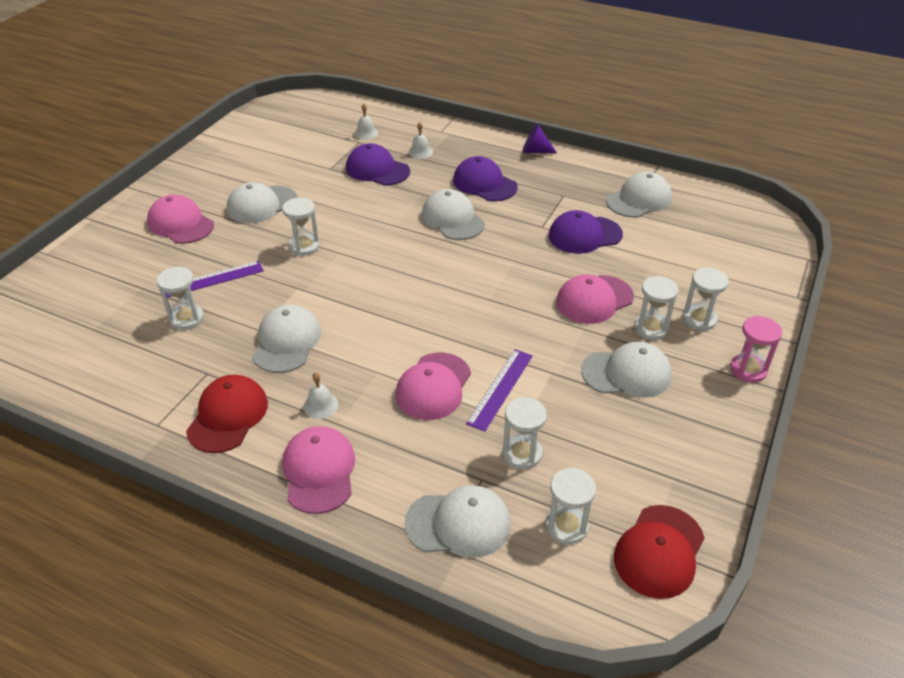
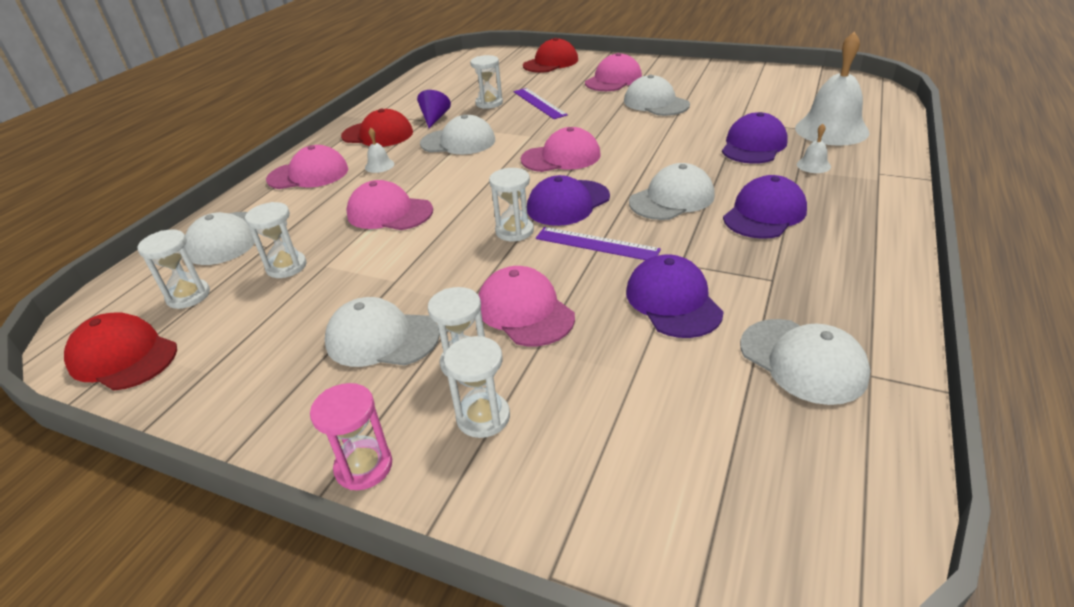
camera: 90 degrees right, 5 degrees down
white hourglass [282,198,320,256] -> white hourglass moved to [489,168,534,241]
white bell [354,104,378,140] -> white bell [795,32,870,146], size x2.34
purple ruler [466,349,533,432] -> purple ruler moved to [536,227,661,260]
purple cone [522,124,557,153] -> purple cone moved to [417,90,451,128]
white cap [581,342,672,398] -> white cap turned 105 degrees clockwise [325,297,440,367]
none -> pink cap [521,127,601,172]
none -> red cap [523,38,578,73]
none -> purple cap [527,175,610,226]

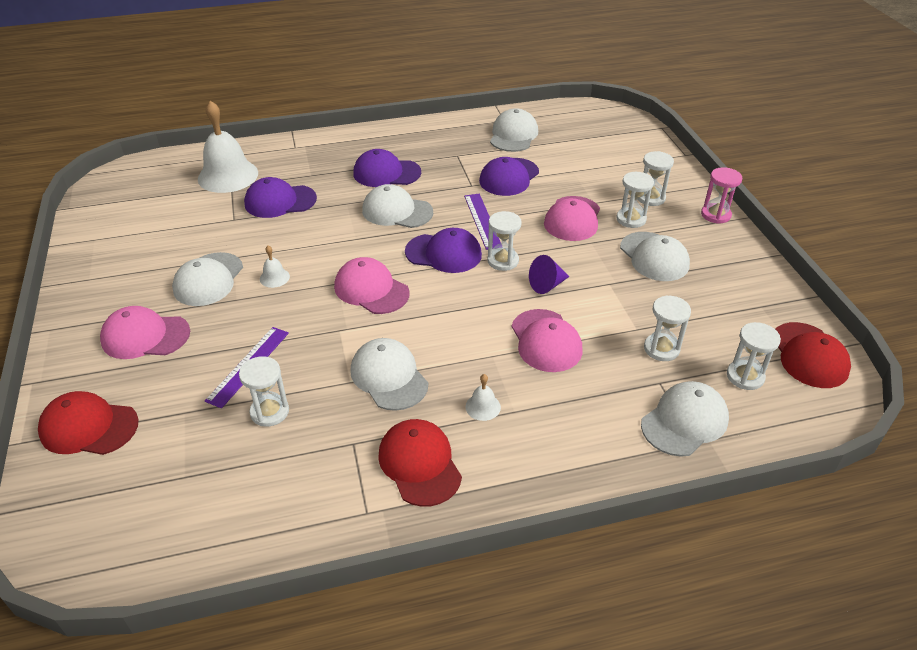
camera: 130 degrees left, 5 degrees up
pink cap [266,145,348,189] -> none
purple cone [417,90,451,128] -> purple cone moved to [529,255,570,294]
white bell [797,124,831,173] -> white bell moved to [260,246,290,288]

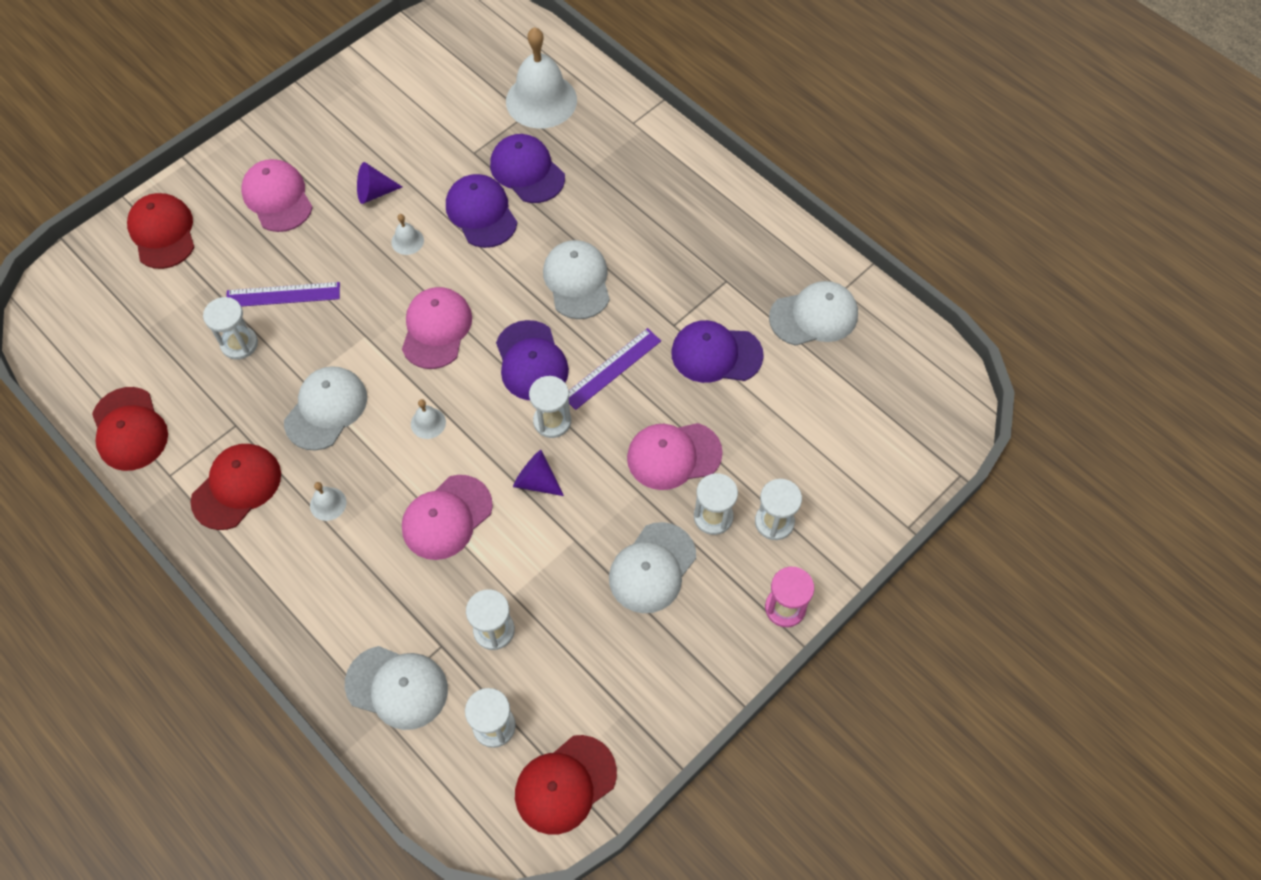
camera: 60 degrees right, 20 degrees up
white cap [172,252,243,306] -> purple cone [357,162,402,204]
purple cap [353,149,421,187] -> purple cap moved to [446,174,517,248]
none -> red cap [92,387,168,471]
none -> white bell [411,399,446,439]

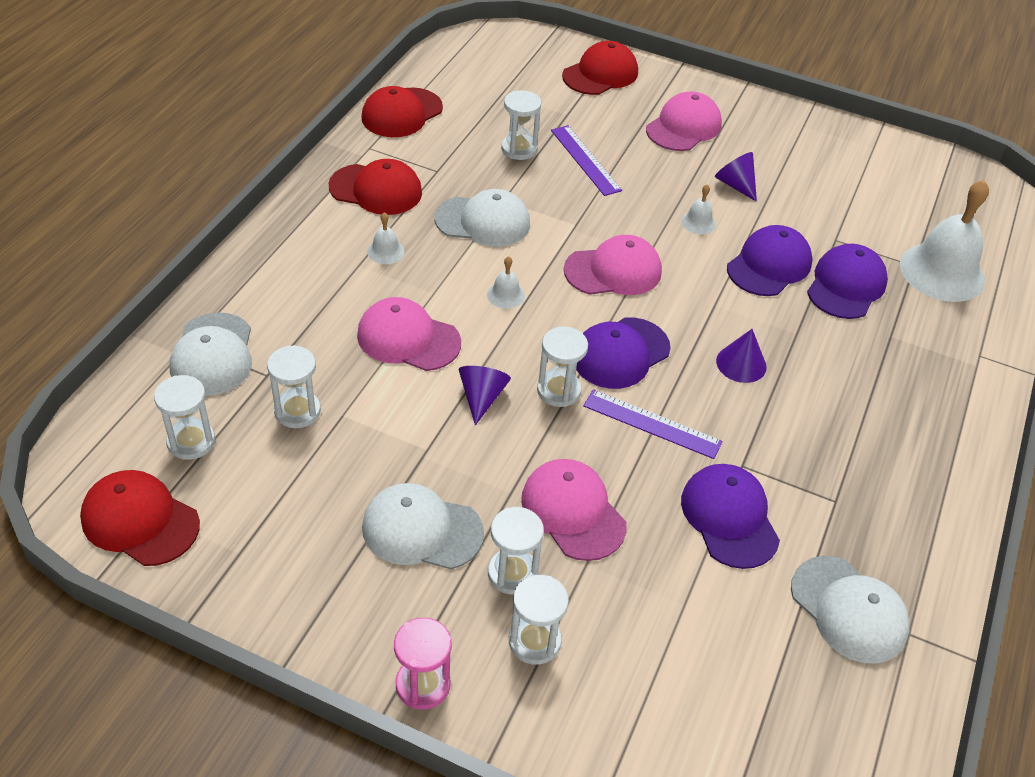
camera: 65 degrees right, 15 degrees down
white cap [543,240,610,319] -> purple cone [716,329,767,383]

